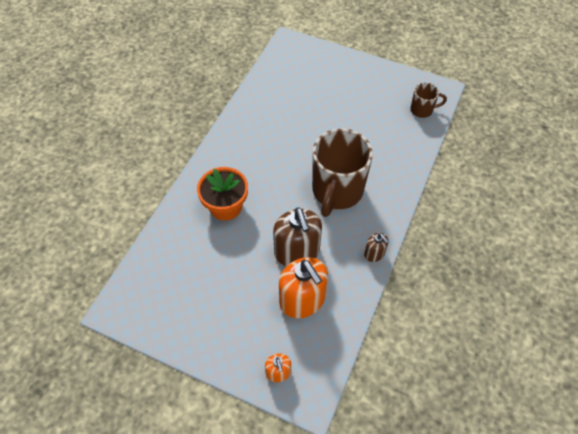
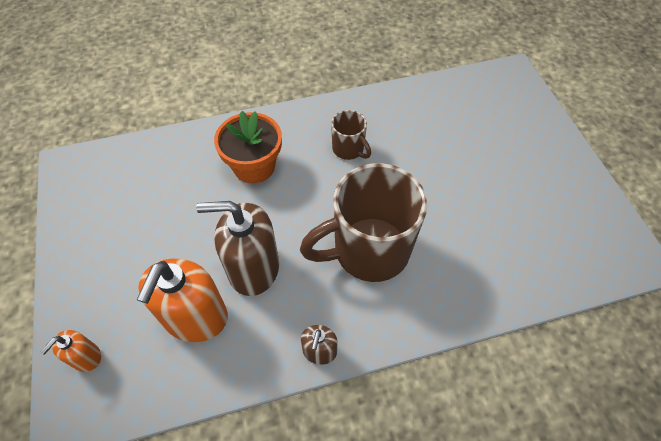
camera: 50 degrees right, 0 degrees up
brown soap dispenser [273,207,322,266] -> brown soap dispenser turned 60 degrees clockwise [196,201,279,296]
brown mug [410,82,447,118] -> brown mug moved to [331,110,371,160]

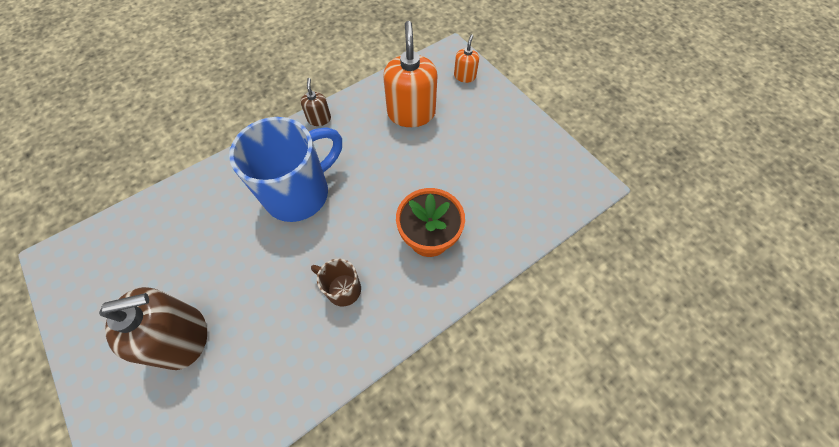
camera: 160 degrees right, 5 degrees up
brown soap dispenser [196,201,279,296] -> brown soap dispenser moved to [99,287,207,370]
brown mug [300,163,427,282] -> blue mug [229,117,342,222]

